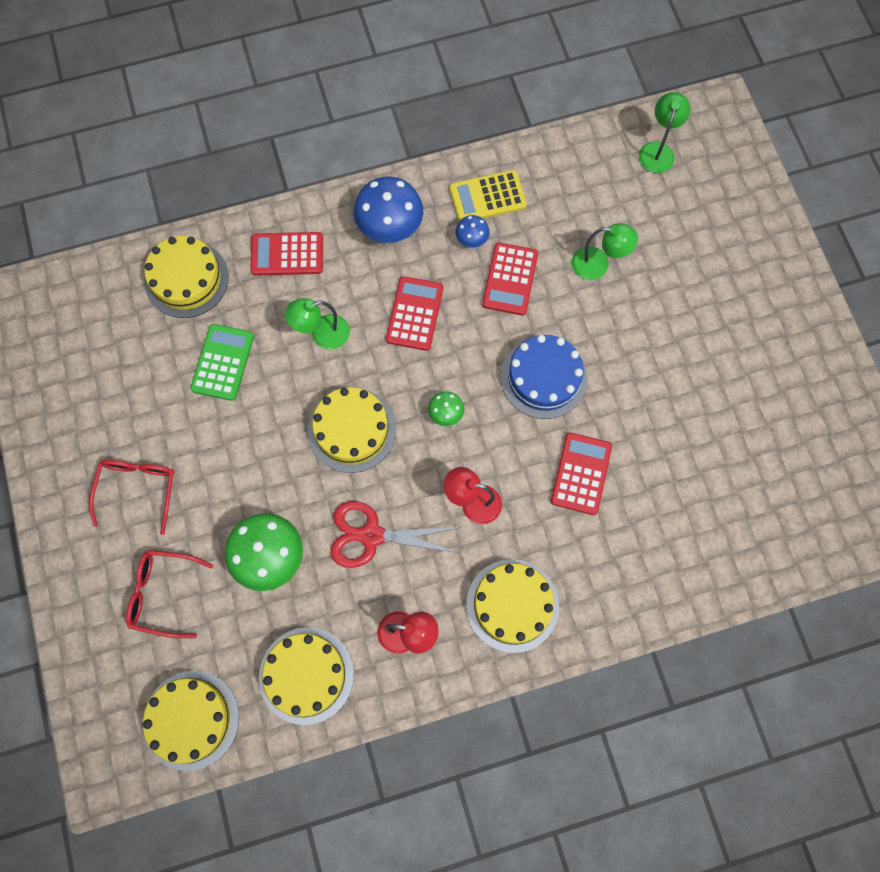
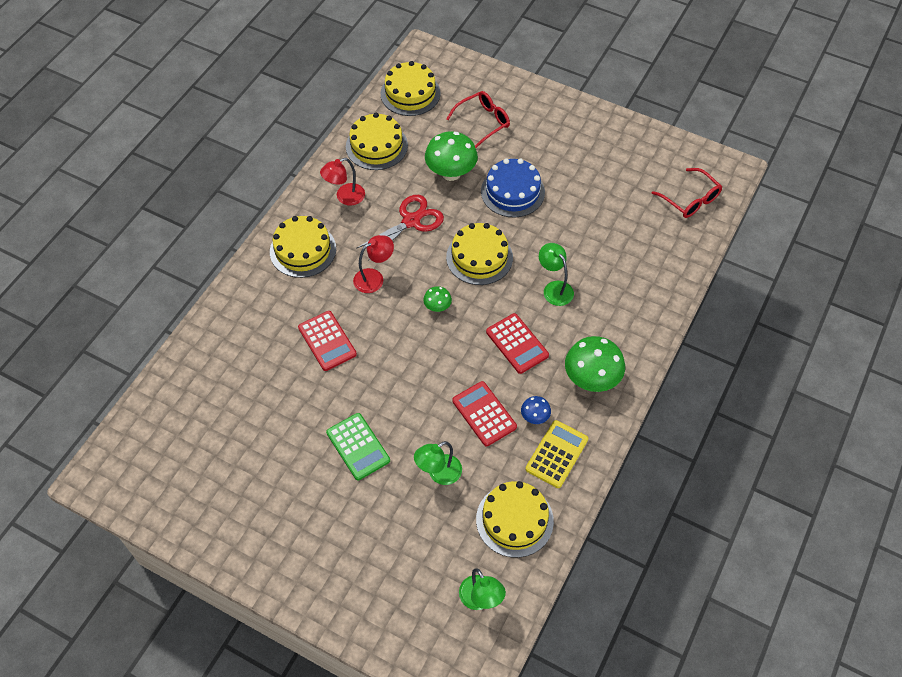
camera: 135 degrees right, 15 degrees down
red glasses [89,460,174,535] -> red glasses moved to [652,168,722,218]
yellow cake [144,236,229,318] -> yellow cake moved to [476,481,554,558]
green calculator [190,324,254,401] -> green calculator moved to [326,413,390,480]
red calculator [250,232,323,275] -> none
green lamp [285,298,350,349] -> green lamp turned 60 degrees counterclockwise [539,243,574,306]
blue mushroom [354,176,423,243] -> green mushroom [565,336,625,392]
blue cake [501,335,587,419] -> blue cake moved to [481,159,545,217]

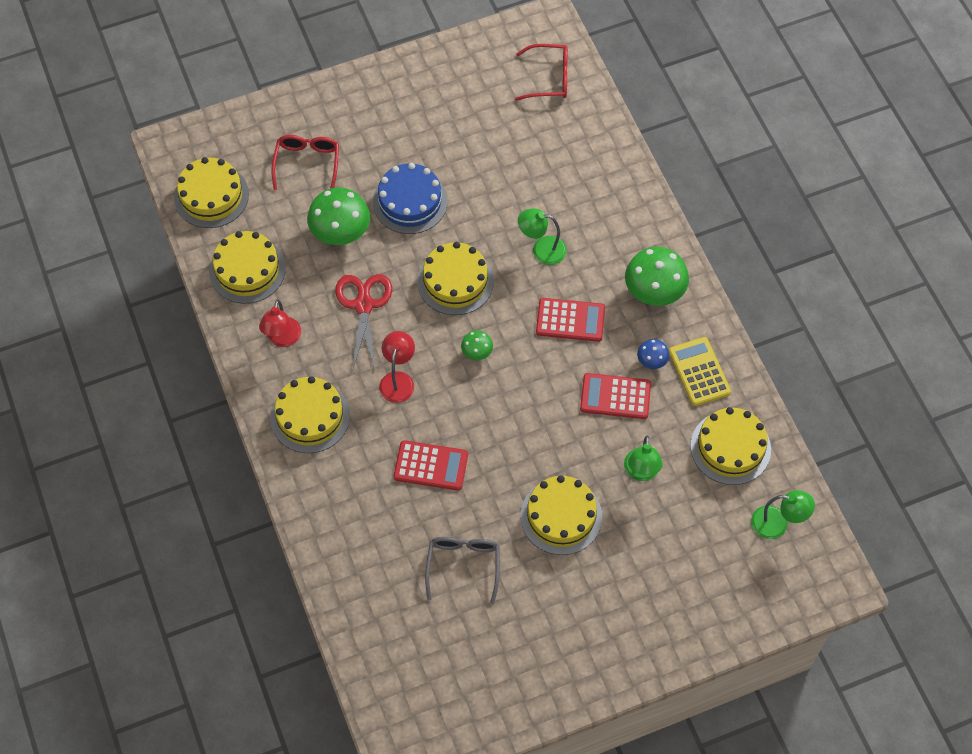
camera: 50 degrees left, 5 degrees up
green calculator [326,413,390,480] -> yellow cake [520,475,602,555]
none -> grey glasses [425,537,500,604]

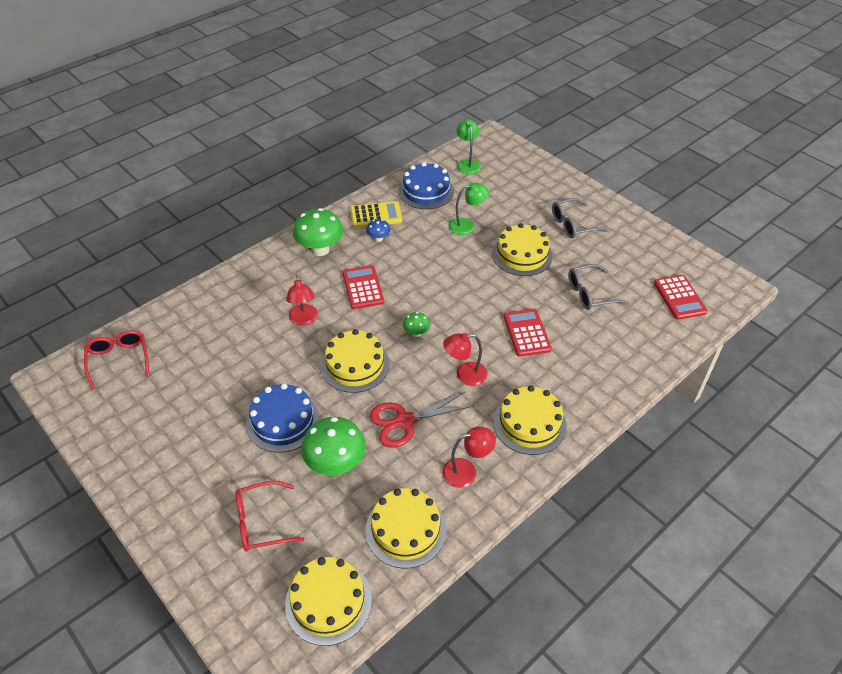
camera: 110 degrees left, 15 degrees down
green lamp [518,208,567,265] -> red lamp [286,275,318,325]
red calculator [580,373,651,419] -> red calculator moved to [654,275,707,320]
yellow calculator [669,337,731,406] -> yellow calculator turned 150 degrees counterclockwise [351,201,402,228]
yellow cake [690,407,771,485] -> blue cake [399,162,454,209]
none -> grey glasses [552,198,609,238]

